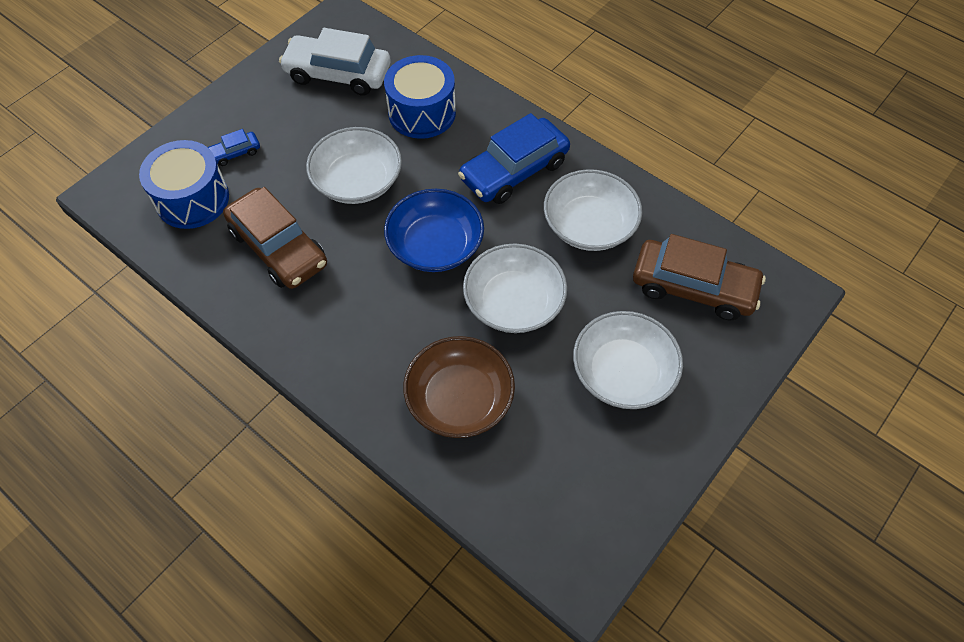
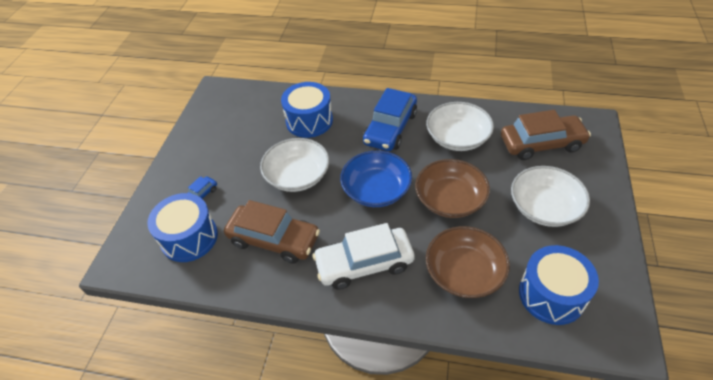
camera: 25 degrees left, 10 degrees down
white car [279,28,391,96] -> white car moved to [312,223,415,290]
white bowl [463,244,567,333] -> brown bowl [415,159,490,218]
none -> blue drum [519,245,599,325]

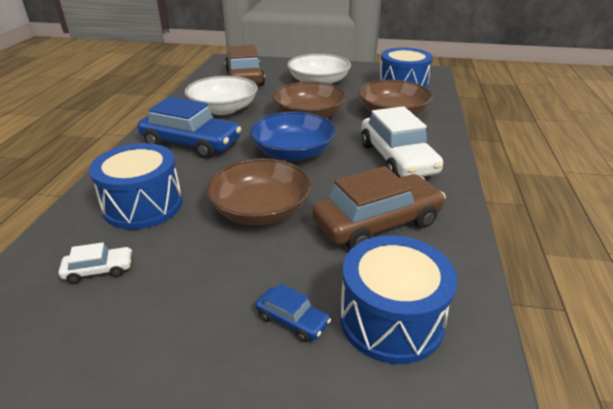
camera: 95 degrees left, 15 degrees down
brown car [224,200,320,264] -> brown car turned 45 degrees clockwise [312,166,446,250]
white bowl [260,138,329,192] -> brown bowl [206,158,311,225]
none -> white car [59,242,132,284]

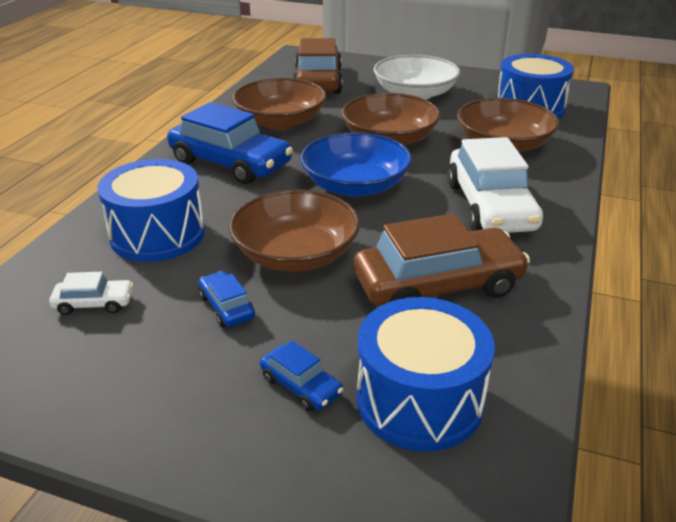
camera: 10 degrees right, 0 degrees up
white bowl [185,76,258,115] -> brown bowl [232,78,326,130]
none -> blue car [199,271,255,327]

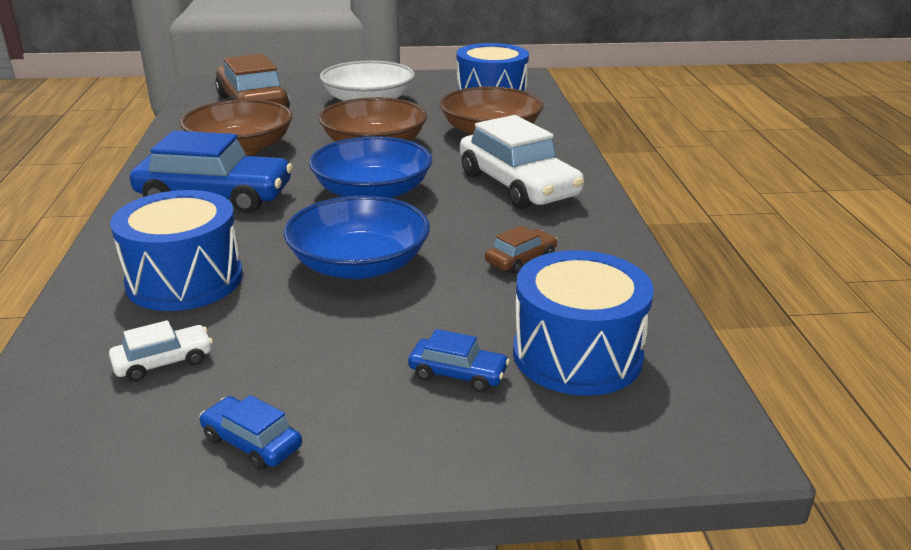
camera: 25 degrees left, 5 degrees down
blue car [199,271,255,327] -> blue car moved to [199,395,302,470]
brown bowl [229,190,360,272] -> blue bowl [283,196,430,279]
brown car [354,214,530,306] -> brown car [485,225,558,274], size x0.45

